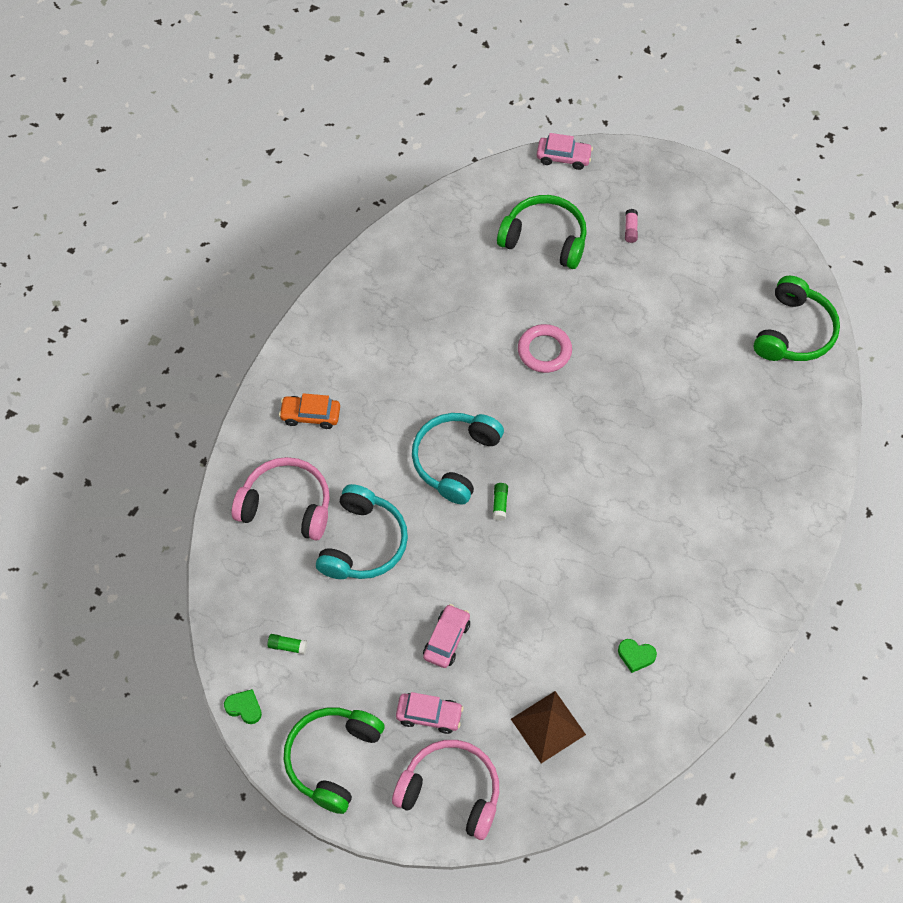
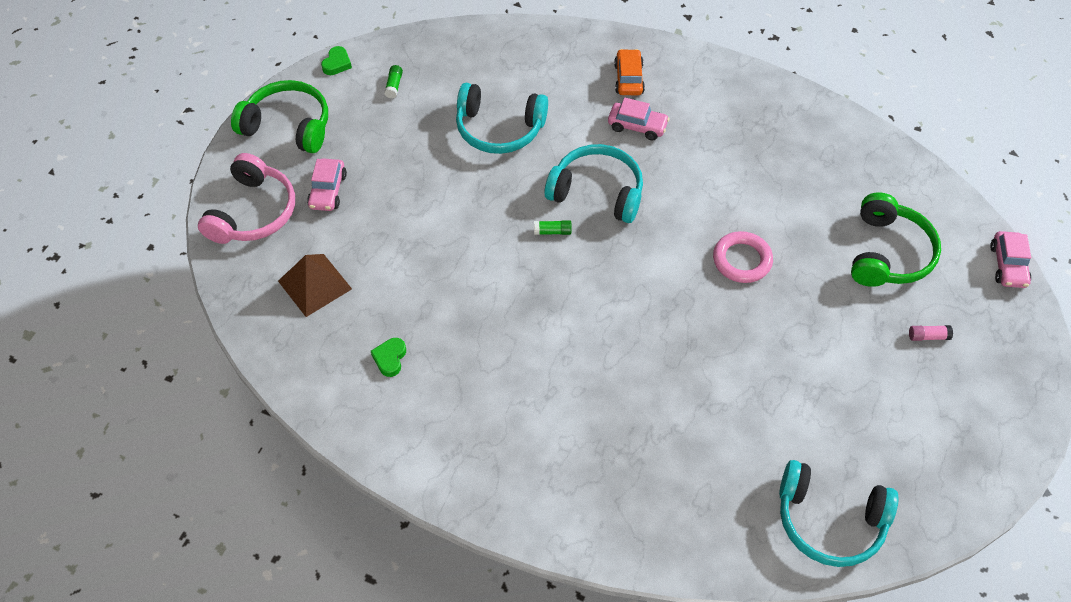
camera: 85 degrees right, 5 degrees down
pink headphones [232,457,330,541] -> none
pink car [423,604,470,668] -> pink car moved to [608,98,670,141]
green headphones [754,276,840,361] -> turquoise headphones [779,460,899,567]

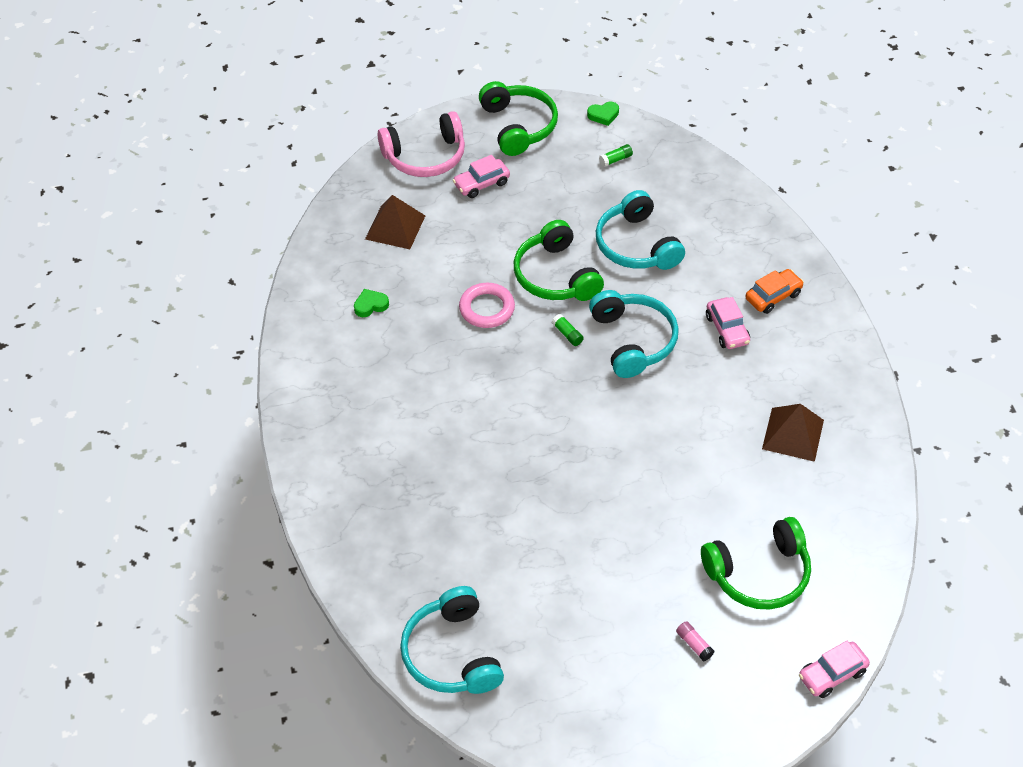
camera: 55 degrees right, 5 degrees down
pink ring [713,231,773,283] -> pink ring moved to [459,283,515,328]
none -> green headphones [514,220,604,301]
none -> brown pyramid [762,404,824,462]

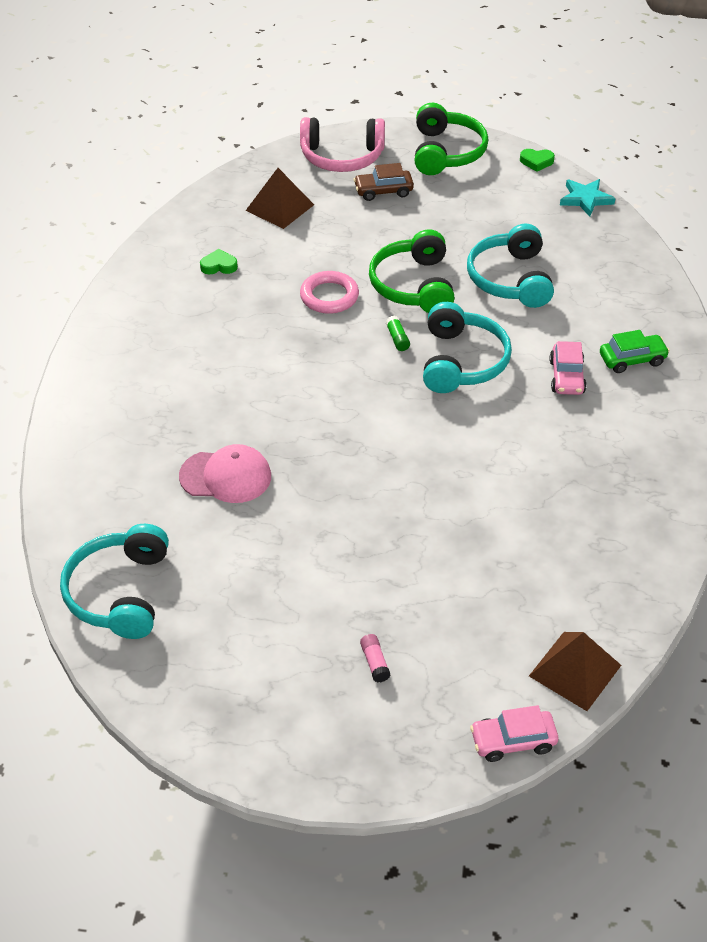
camera: 20 degrees right, 5 degrees down
pink car [453,155,510,198] -> brown car [354,163,414,201]
green glue stick [599,144,633,167] -> none
green headphones [701,517,811,610] -> none
orange car [745,269,804,314] -> green car [600,330,670,373]
brown pyramid [762,404,824,462] -> brown pyramid moved to [529,632,621,711]
none -> pink cap [179,444,271,503]
none -> turquoise star [560,179,616,217]

